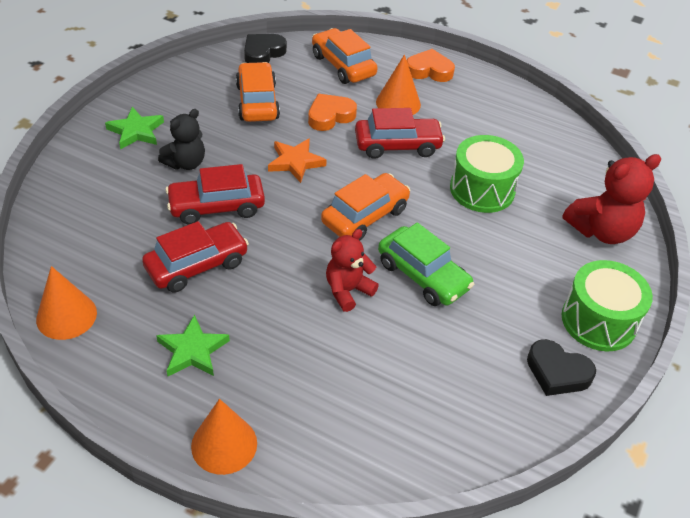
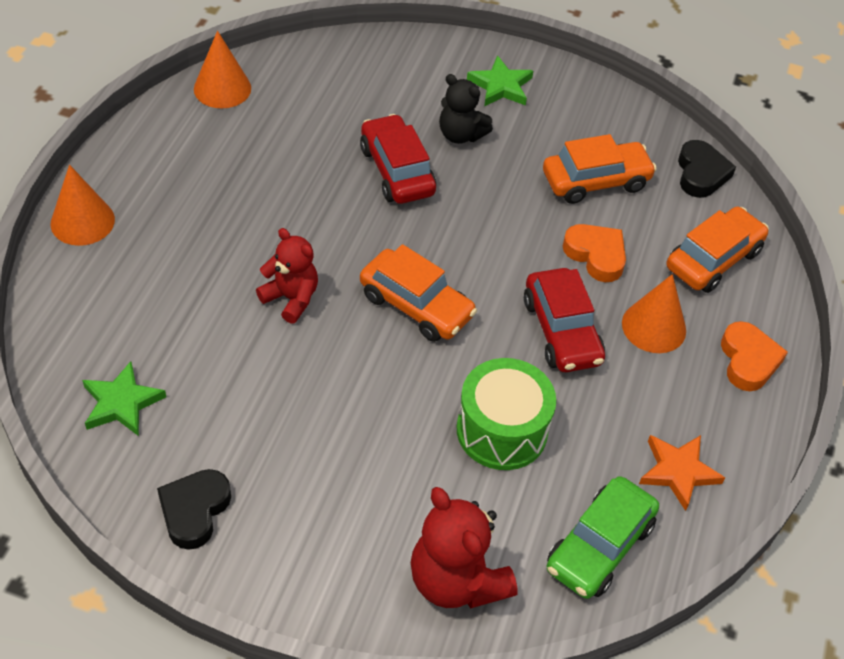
camera: 80 degrees right, 5 degrees up
red car [142,221,249,293] -> none
green star [156,314,230,376] -> green star moved to [82,361,166,436]
black heart [244,34,287,63] -> black heart turned 60 degrees clockwise [678,140,736,198]
orange star [268,138,327,183] -> orange star moved to [639,435,725,511]
green car [378,223,474,306] -> green car moved to [547,476,659,599]
green drum [562,260,653,351] -> none

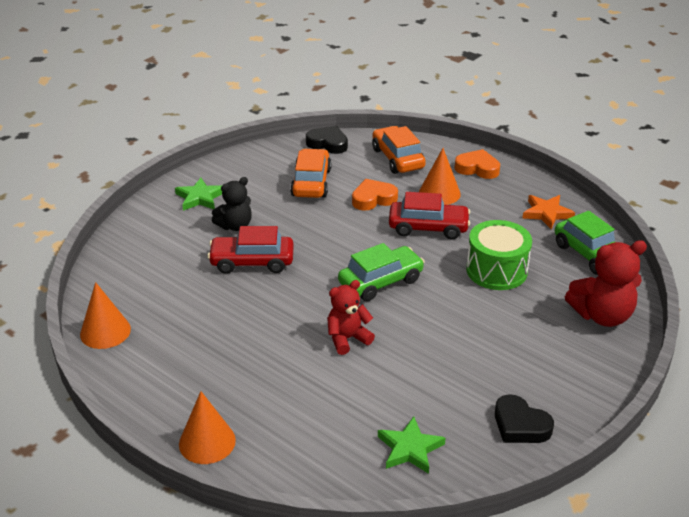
camera: 65 degrees left, 15 degrees down
orange car [360,244,477,342] -> green car [338,243,425,301]

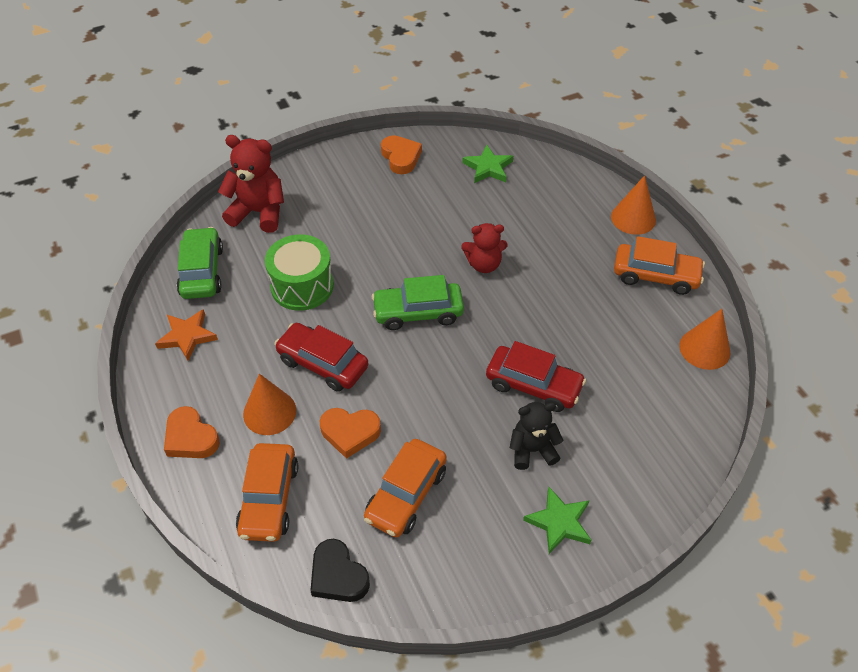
camera: 155 degrees left, 15 degrees up
black heart [495,394,554,443] -> orange heart [381,135,422,174]
none -> orange car [614,236,705,295]

